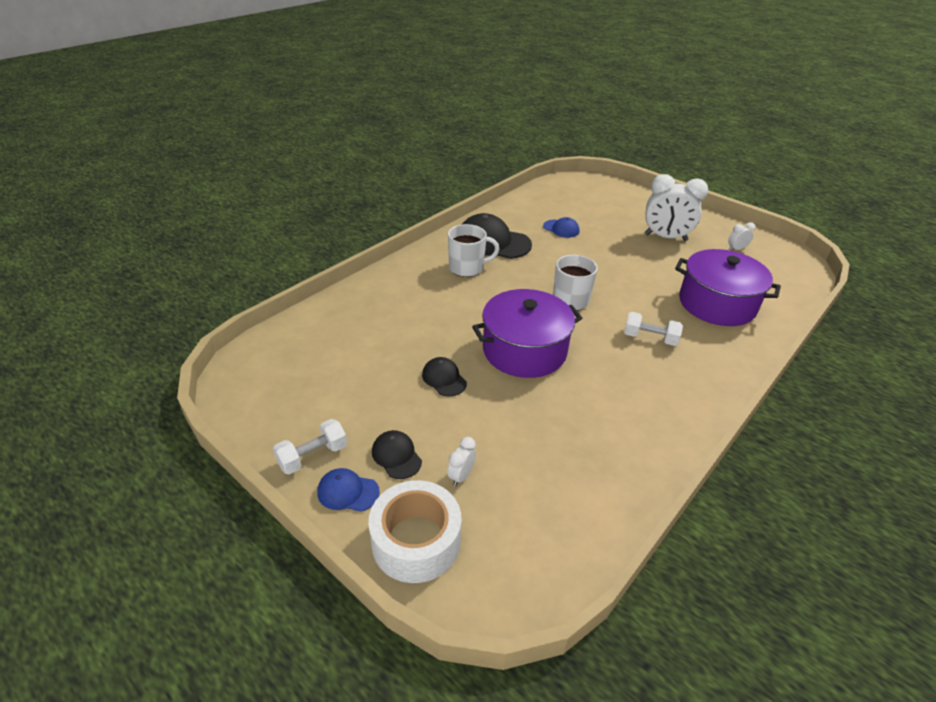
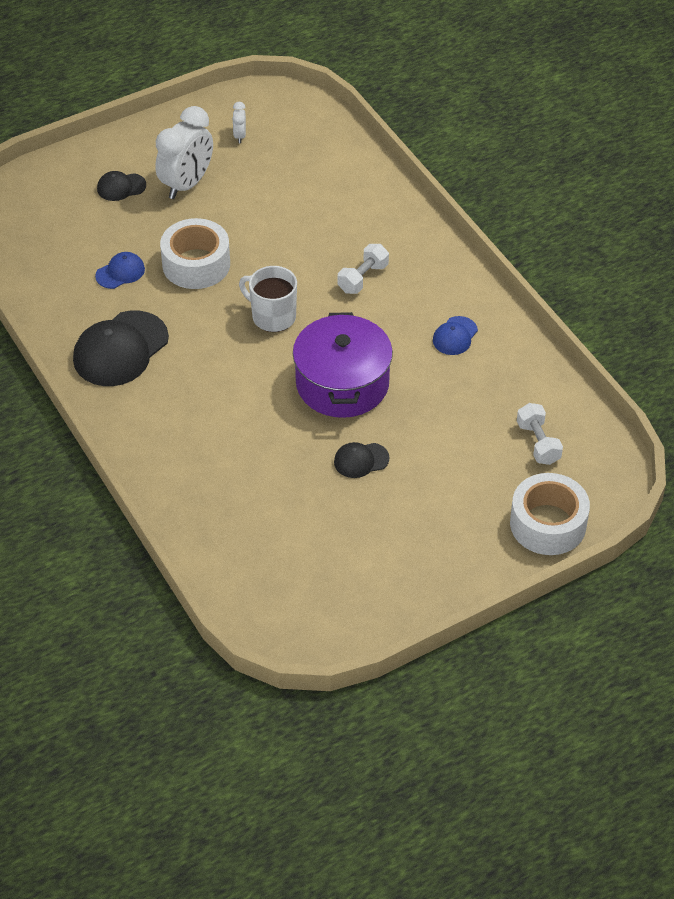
camera: 70 degrees left, 10 degrees up
white dumbbell [273,419,347,474] -> white dumbbell moved to [517,403,563,465]
blue cap [317,468,380,512] -> blue cap moved to [433,316,478,355]
black cap [372,430,422,479] -> black cap moved to [97,171,146,201]
white mug [448,224,499,277] -> none
white clock [448,437,476,486] -> none
purple pot [675,249,781,326] -> none
none -> white tape [160,218,230,289]

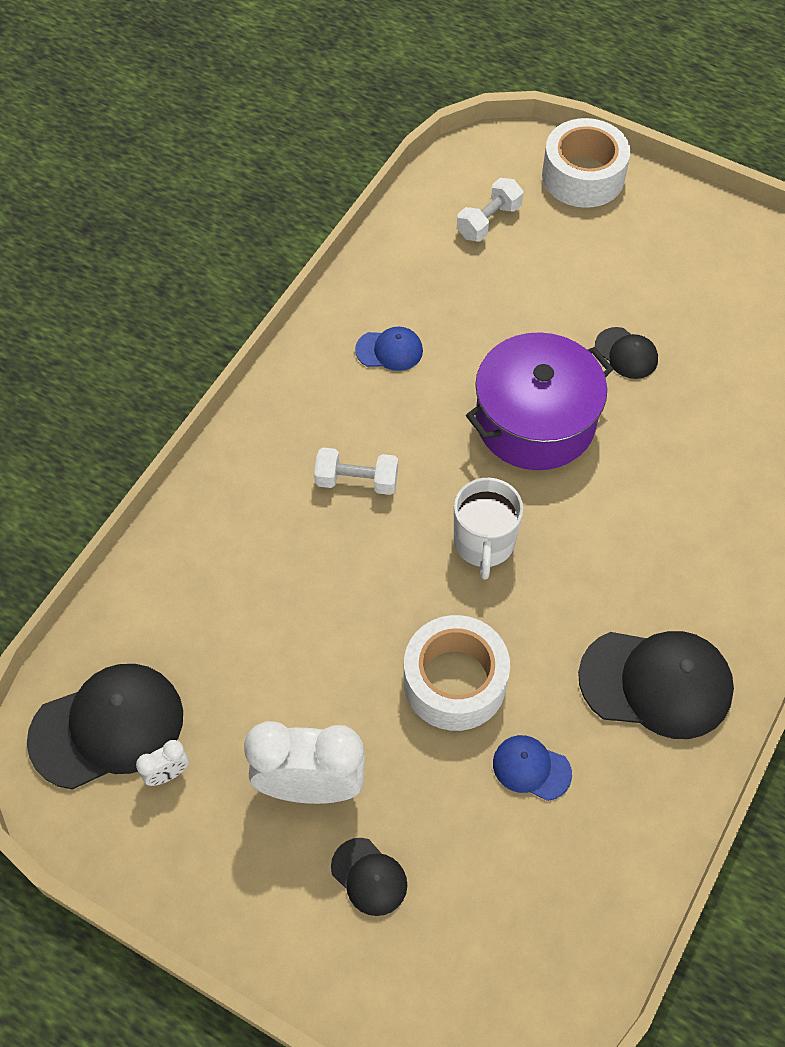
camera: 120 degrees left, 10 degrees up
none -> black cap [27,664,183,790]

